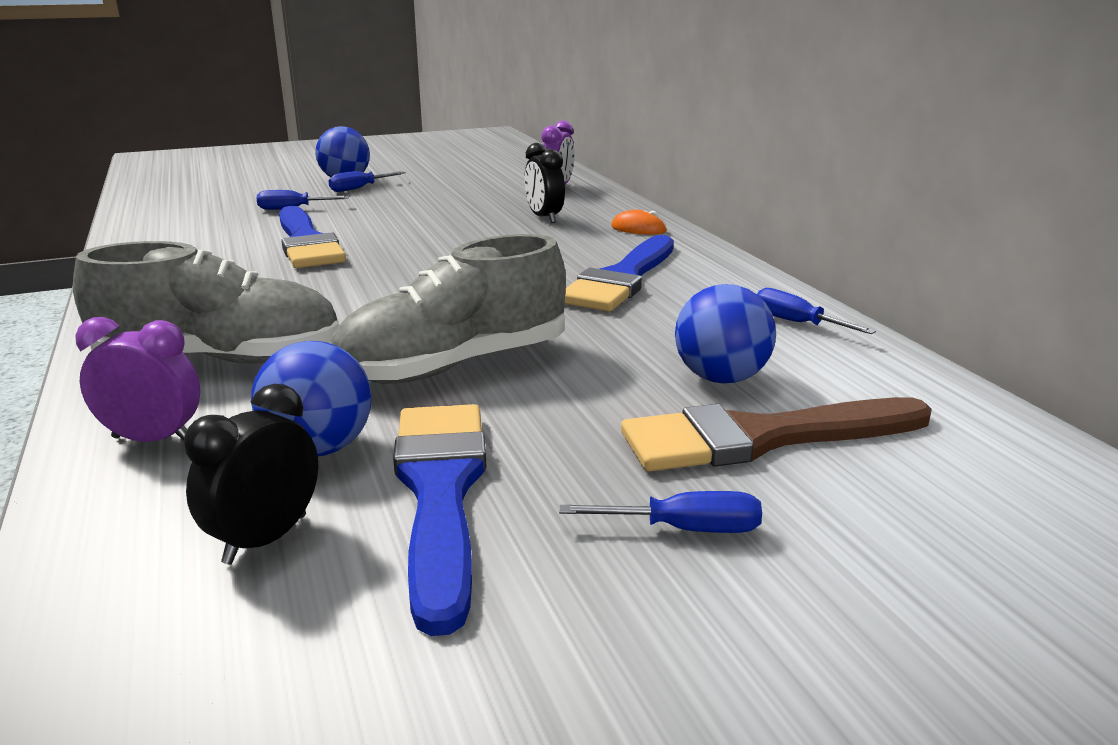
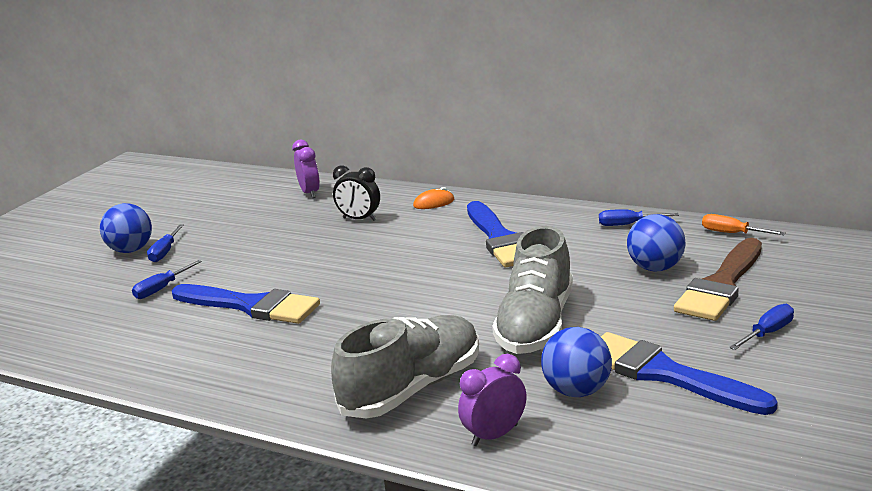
camera: 40 degrees left, 0 degrees up
black clock [184,384,318,565] -> none
none -> orange screwdriver [702,214,786,235]

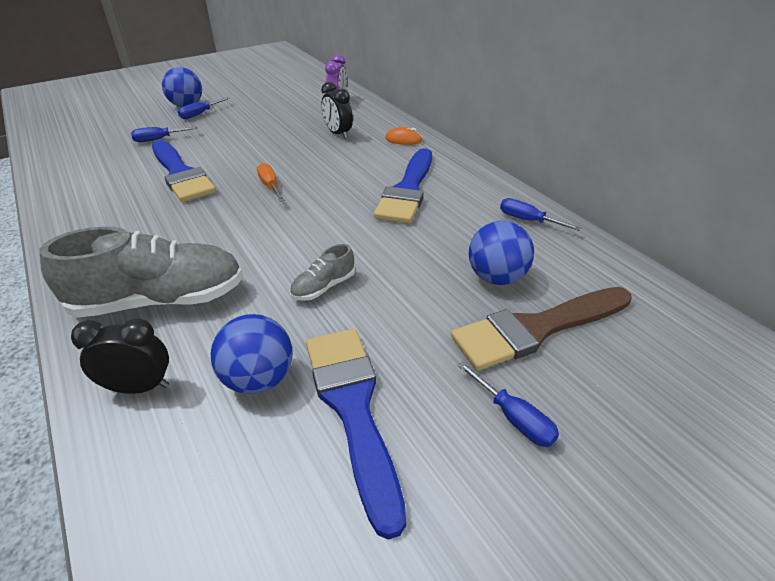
camera: 30 degrees right, 15 degrees up
purple clock [458,354,527,446] -> black clock [71,318,169,394]
grey shoe [492,226,573,354] -> grey shoe [290,244,355,301], size x0.45
orange screwdriver [702,214,786,235] -> orange screwdriver moved to [257,163,285,202]
blue screwdriver [729,304,794,350] -> blue screwdriver turned 60 degrees clockwise [457,361,559,447]

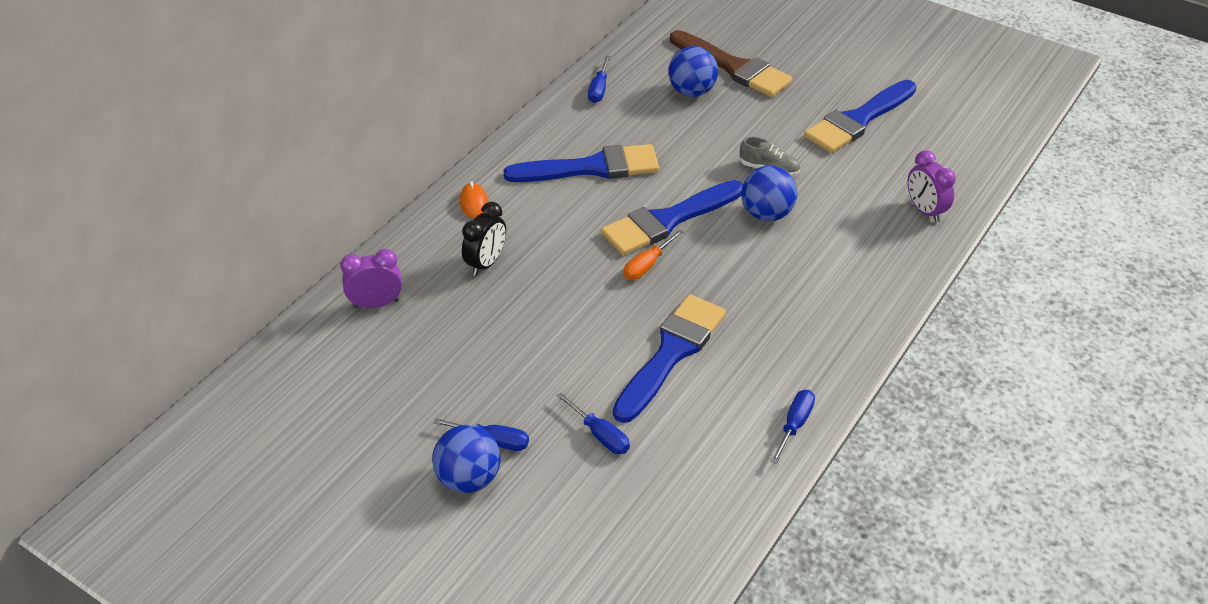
camera: 115 degrees left, 5 degrees up
grey shoe [40,226,243,318] -> none
black clock [71,318,169,394] -> purple clock [908,150,956,223]
blue ball [211,314,293,394] -> blue ball moved to [741,166,797,221]
blue screwdriver [457,361,559,447] -> blue screwdriver moved to [770,390,815,464]
none -> blue brush [601,180,743,255]

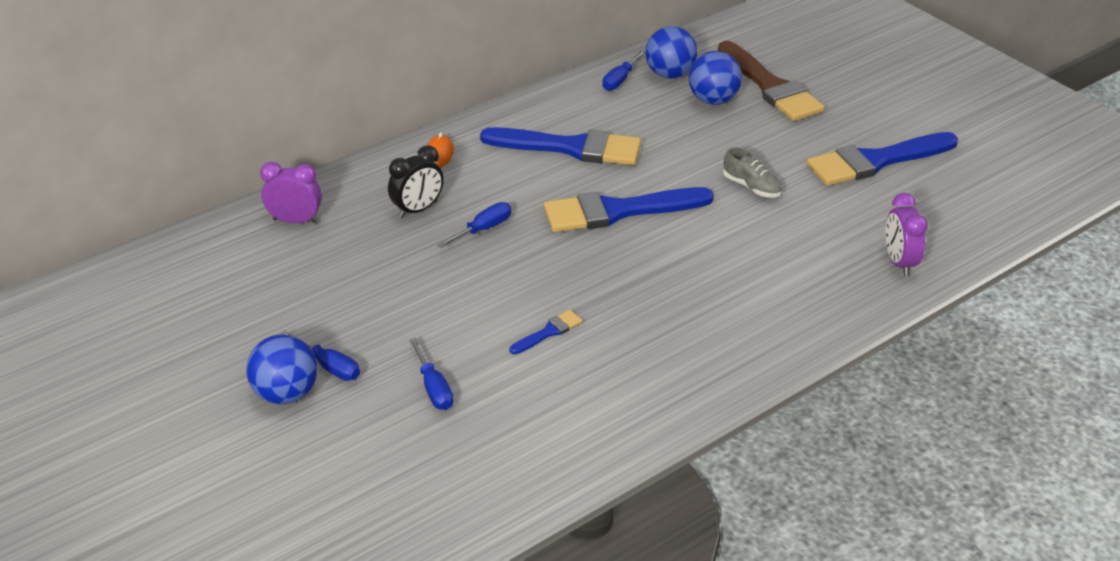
camera: 20 degrees right, 5 degrees down
blue brush [613,294,726,423] -> blue brush [510,310,582,354], size x0.44
orange screwdriver [624,229,684,280] -> none
blue ball [741,166,797,221] -> blue ball moved to [645,26,697,79]
blue screwdriver [770,390,815,464] -> blue screwdriver moved to [437,202,511,248]

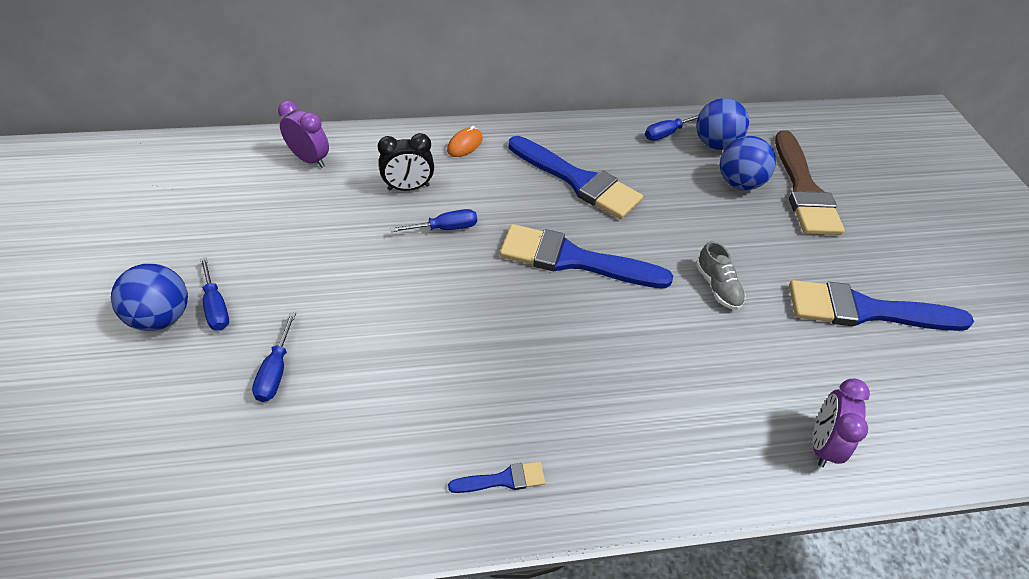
camera: 25 degrees right, 10 degrees up
blue brush [510,310,582,354] -> blue brush moved to [448,461,545,493]

